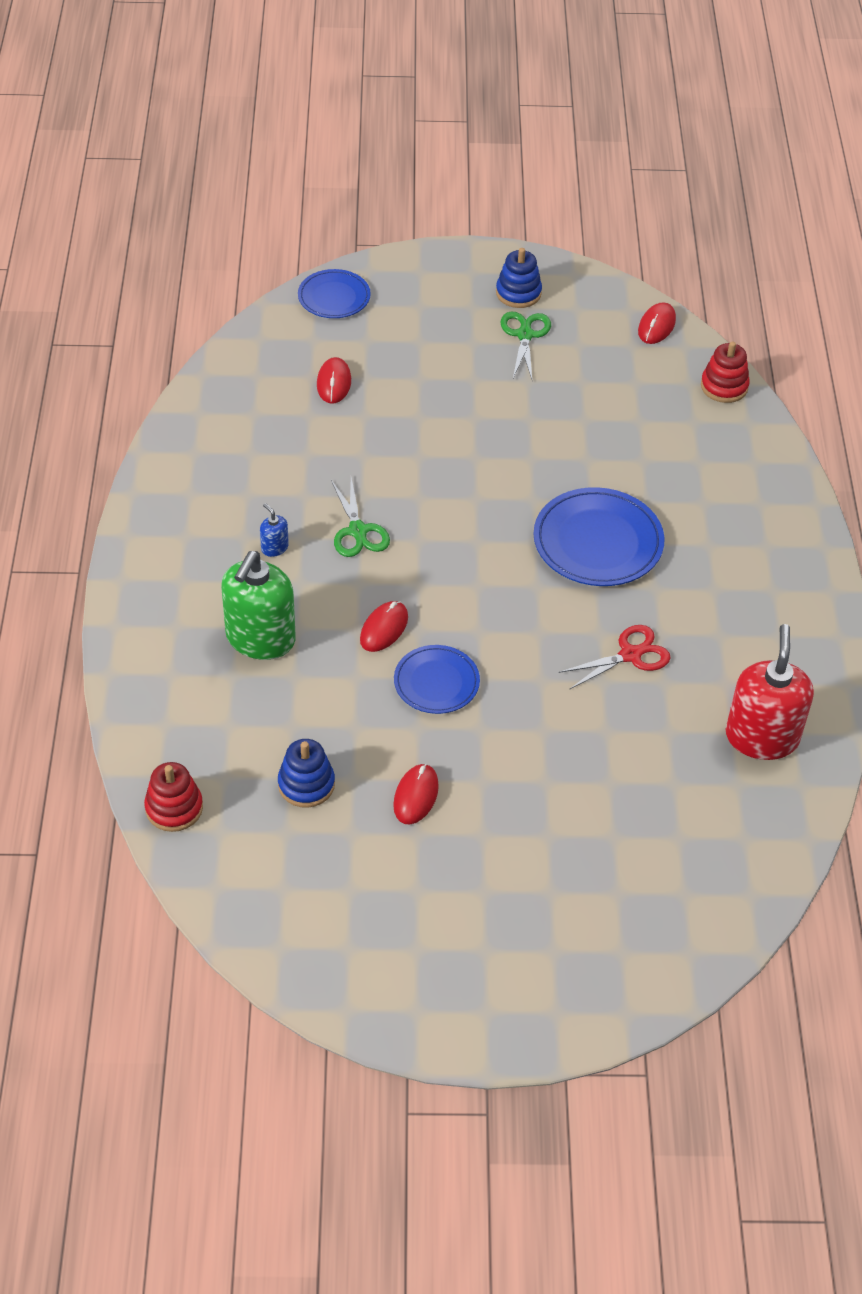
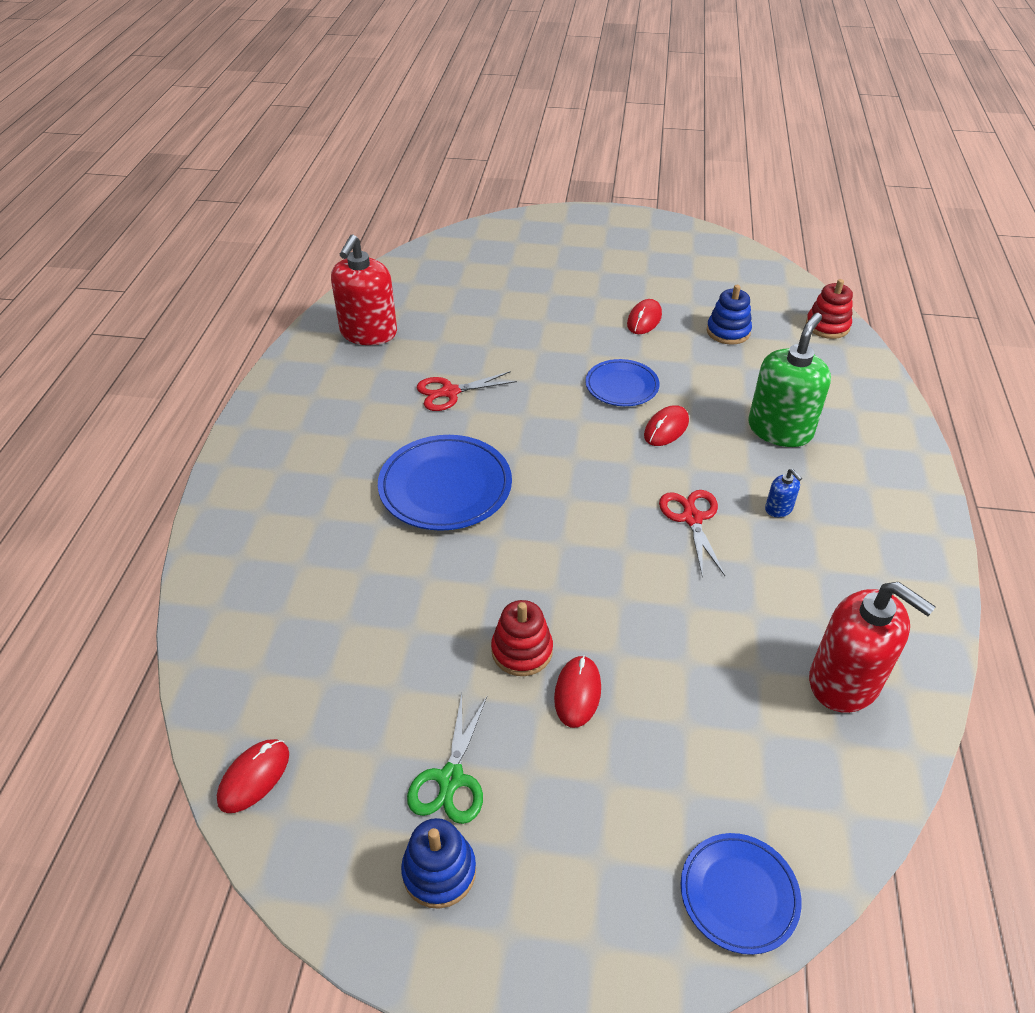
camera: 170 degrees left, 5 degrees down
red mouse [317,357,351,404] -> red mouse moved to [554,655,601,728]
green scissors [331,478,390,557] -> red scissors [659,490,725,577]
red stacking toy [701,341,750,403] -> red stacking toy moved to [491,600,553,676]
none -> red soap dispenser [809,582,936,713]

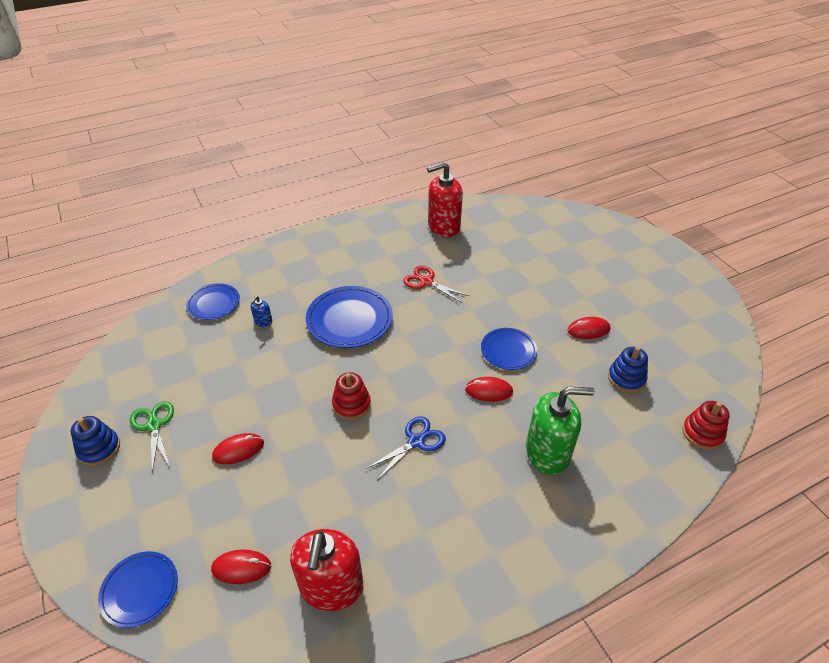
camera: 55 degrees right, 0 degrees up
red mouse [217,739,289,813] -> red mouse moved to [211,550,271,584]
green scissors [407,693,487,824] -> green scissors turned 90 degrees clockwise [130,401,174,473]
red stacking toy [491,600,553,676] -> red stacking toy moved to [332,372,371,420]
red scissors [659,490,725,577] -> blue scissors [366,416,446,480]
blue soap dispenser [765,469,802,517] -> blue soap dispenser moved to [251,296,272,327]
none -> blue plate [186,283,240,320]

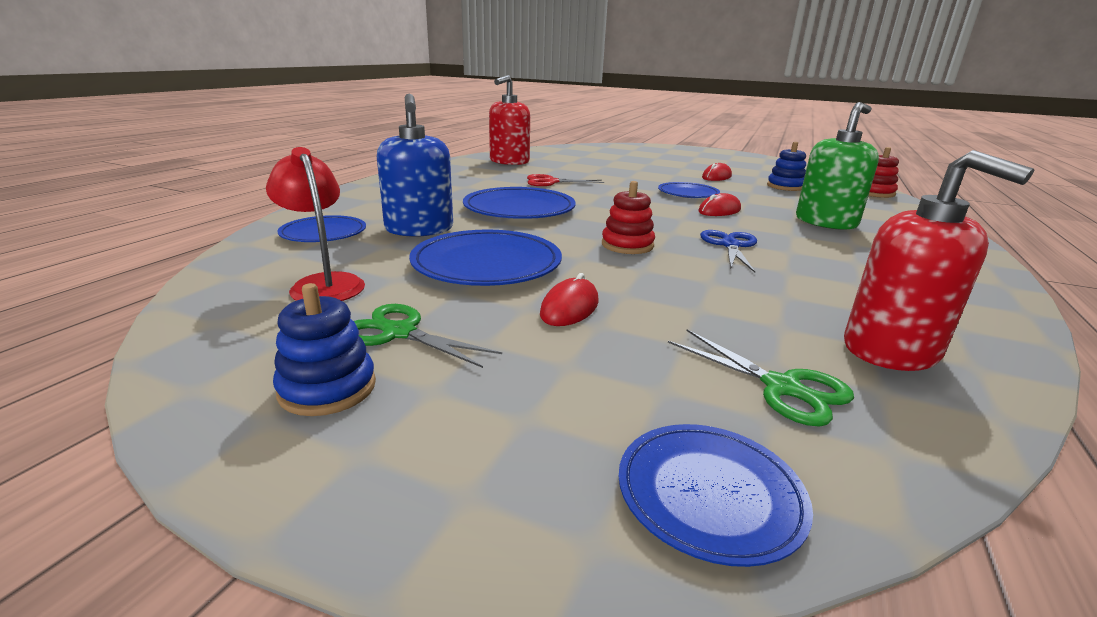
camera: 40 degrees left, 20 degrees down
red mouse [211,550,271,584] -> green scissors [668,329,854,427]
blue soap dispenser [251,296,272,327] -> blue soap dispenser [377,94,453,237], size x2.37
none -> red lamp [266,147,365,301]
none -> blue plate [409,229,562,286]

